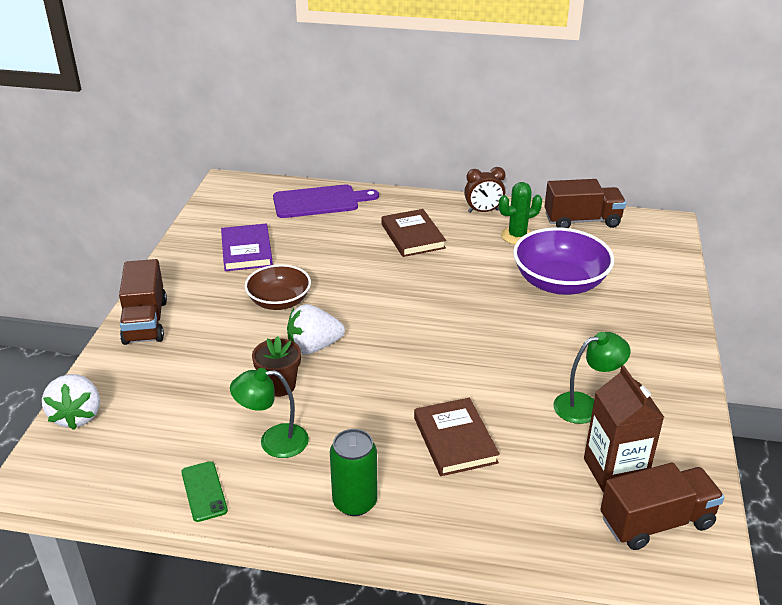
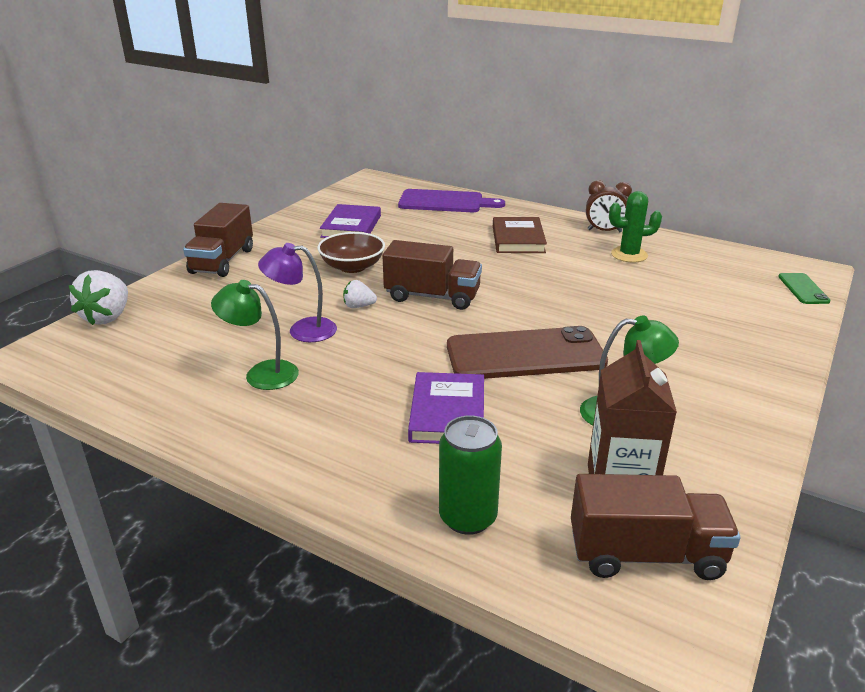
camera: 20 degrees right, 5 degrees down
green phone [181,461,228,522] -> green phone moved to [778,273,830,304]
brown flower pot [252,336,301,397] -> purple lamp [258,243,337,342]
white strawberry [287,304,345,355] -> white strawberry [343,280,377,308], size x0.55
green can [330,429,378,516] -> green can moved to [439,416,502,535]
brown book [414,398,500,476] -> purple book [408,372,484,444]
purple bowl [513,228,614,295] -> none
brown truck [544,179,626,228] -> brown truck moved to [382,240,482,310]
none -> brown phone [447,326,608,379]

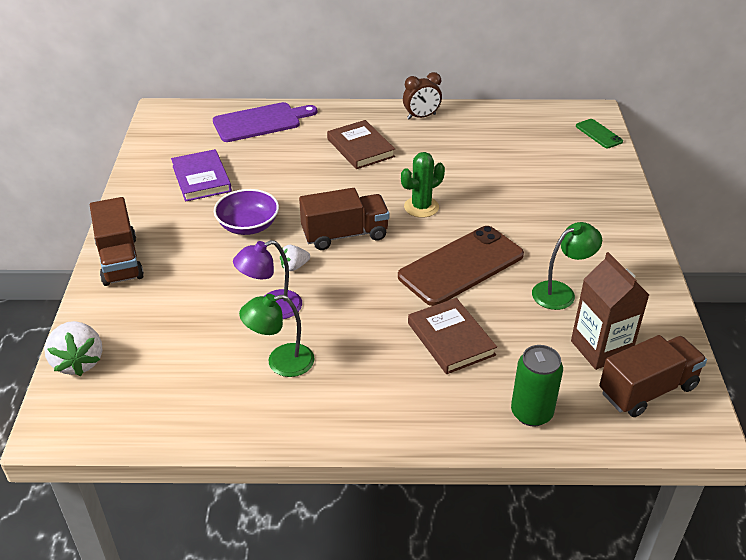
camera: 30 degrees left, 10 degrees up
brown bowl [317,232,385,273] -> purple bowl [214,189,279,235]
purple book [408,372,484,444] -> brown book [408,298,497,374]
green cactus [609,191,662,262] -> green cactus moved to [401,152,445,218]

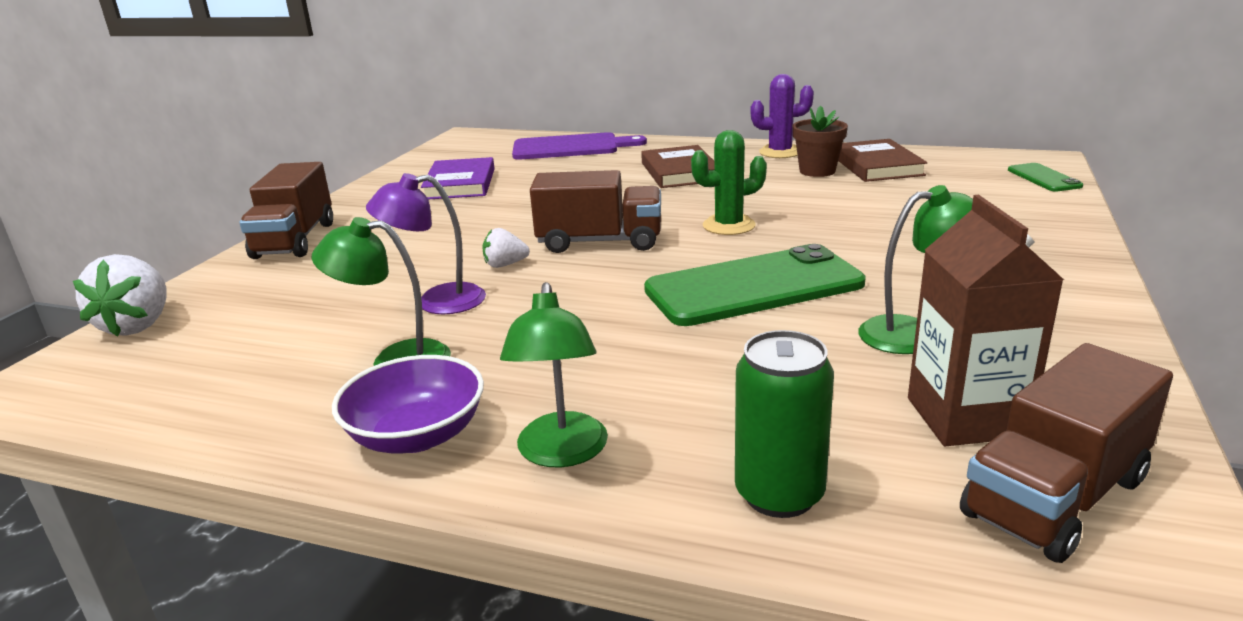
camera: 20 degrees right, 15 degrees down
purple bowl [214,189,279,235] -> purple bowl moved to [332,355,484,453]
brown phone [398,226,524,306] -> green phone [644,244,865,326]
brown clock [403,72,442,120] -> purple cactus [751,74,814,158]
brown book [408,298,497,374] -> brown book moved to [838,139,927,182]
brown truck [599,335,707,417] -> brown truck turned 150 degrees clockwise [960,343,1173,563]
none -> green lamp [500,282,608,468]
none -> brown flower pot [793,105,848,177]

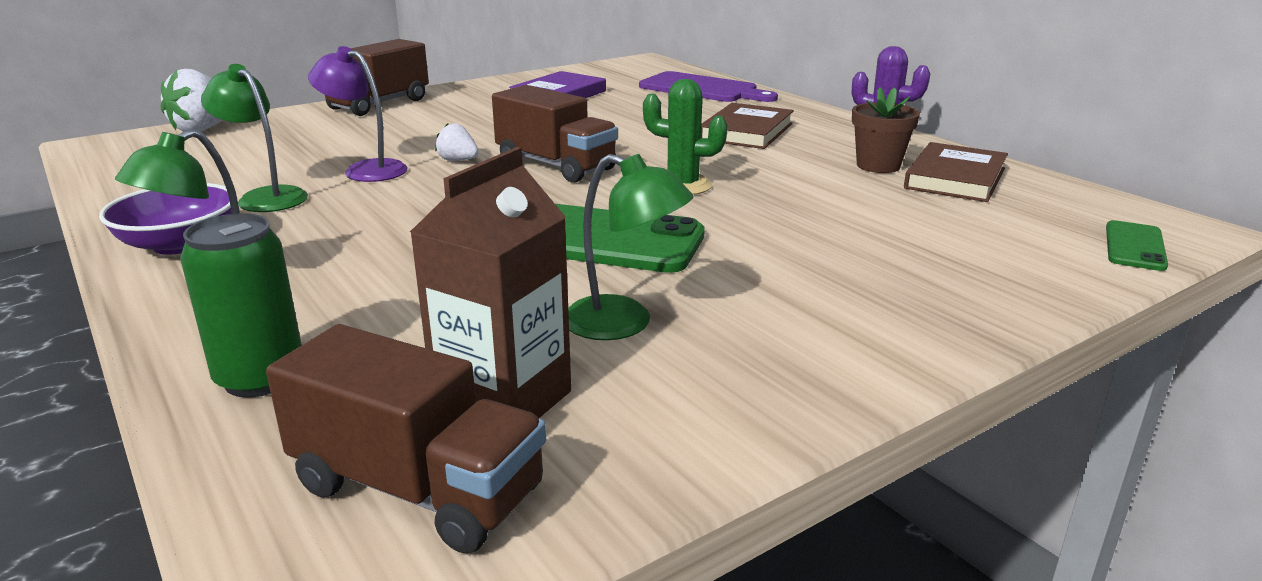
camera: 35 degrees right, 0 degrees up
brown truck [960,343,1173,563] -> brown truck turned 150 degrees counterclockwise [266,324,546,554]

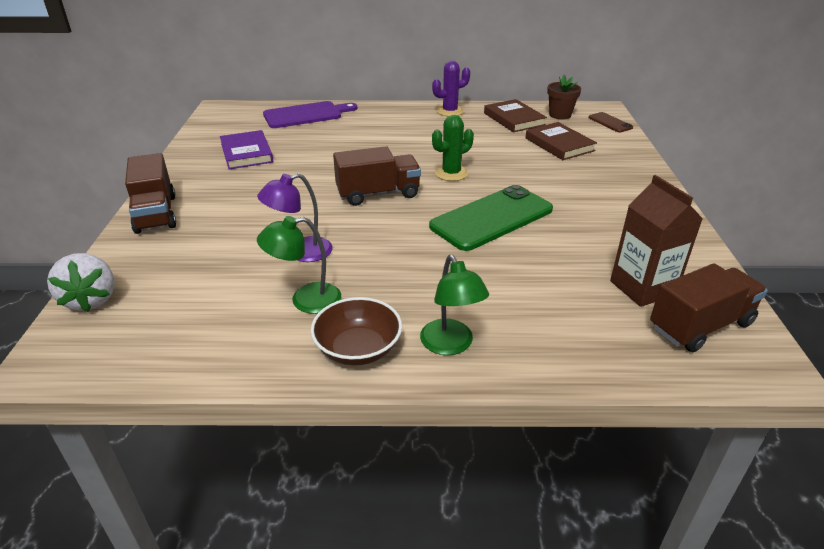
camera: 55 degrees left, 10 degrees up
purple bowl [99,183,232,255] -> brown bowl [311,297,402,366]
green can [180,213,302,398] -> none
white strawberry [435,123,479,161] -> none
green lamp [568,154,694,340] -> none
brown book [701,103,794,149] -> brown book moved to [525,122,597,160]
brown flower pot [852,87,920,173] -> brown flower pot moved to [547,75,581,120]
green phone [1106,220,1168,271] -> brown phone [588,112,633,132]

